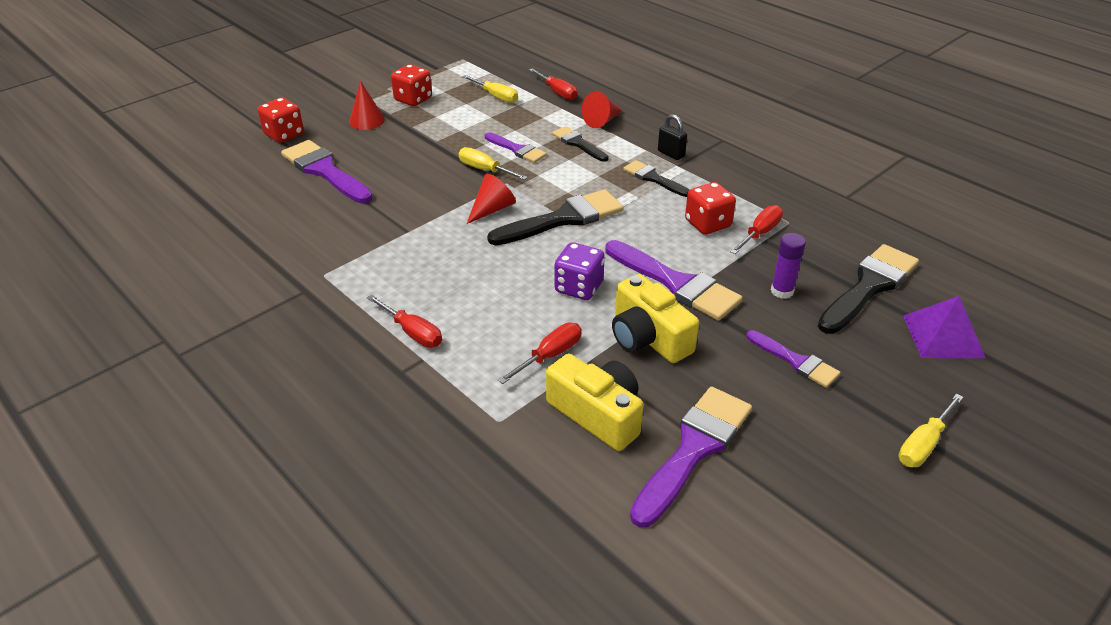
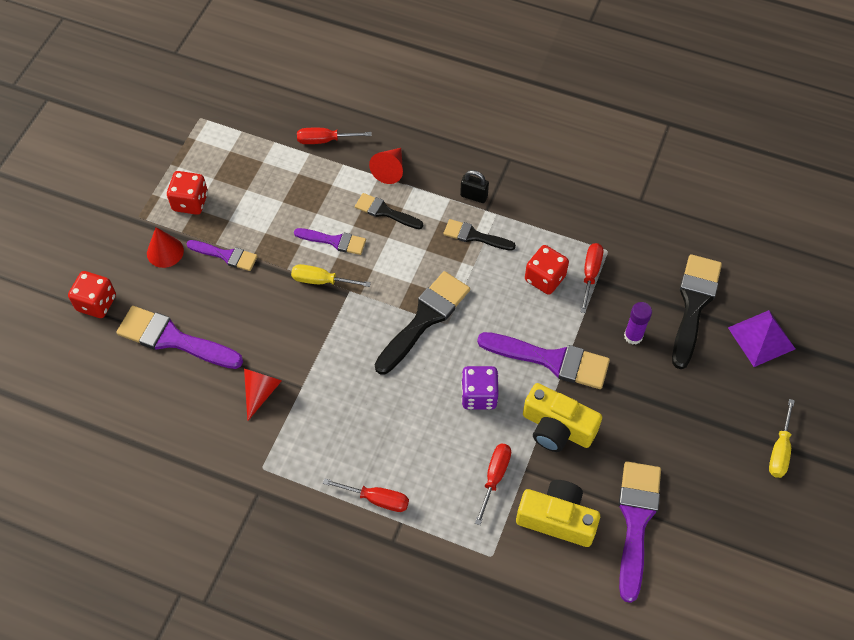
camera: 25 degrees left, 20 degrees up
yellow screwdriver [462,75,518,103] -> none
red cone [467,174,516,224] -> red cone moved to [244,369,282,421]
red screwdriver [529,68,577,100] -> red screwdriver turned 150 degrees clockwise [297,128,372,144]
purple brush [746,330,840,388] -> purple brush moved to [187,240,258,271]

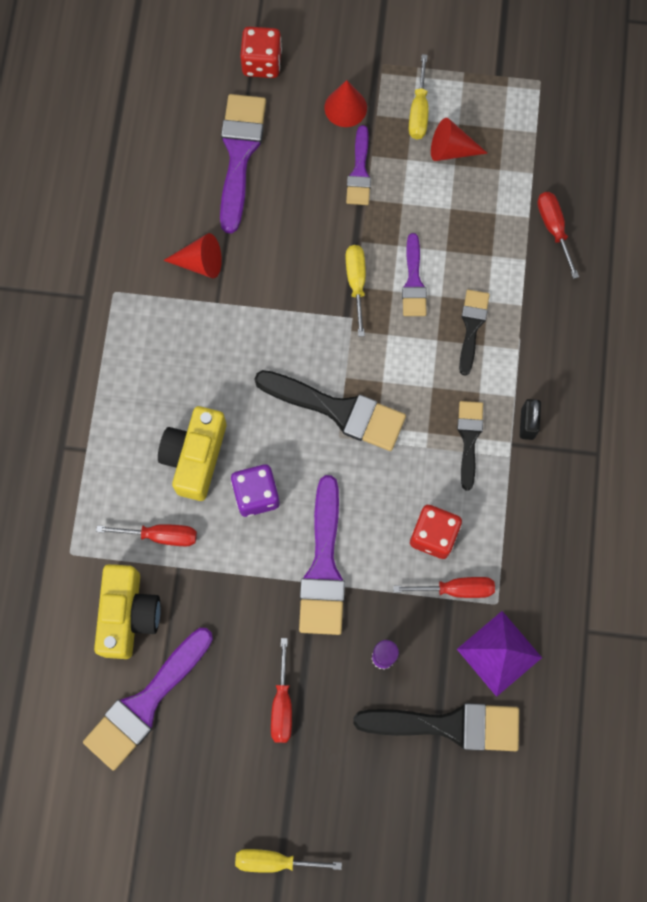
camera: 75 degrees right, 15 degrees up
red dice [167,171,208,215] -> yellow screwdriver [409,54,428,139]
red screwdriver [323,478,409,512] -> red screwdriver moved to [271,638,292,743]
red cone [369,148,403,184] -> red cone moved to [431,118,488,161]
yellow camera [523,383,602,452] -> yellow camera moved to [158,406,226,501]
purple brush [619,461,661,603] -> purple brush turned 135 degrees clockwise [83,628,213,770]
purple pyramid [728,310,795,367] -> purple pyramid moved to [457,611,542,697]

